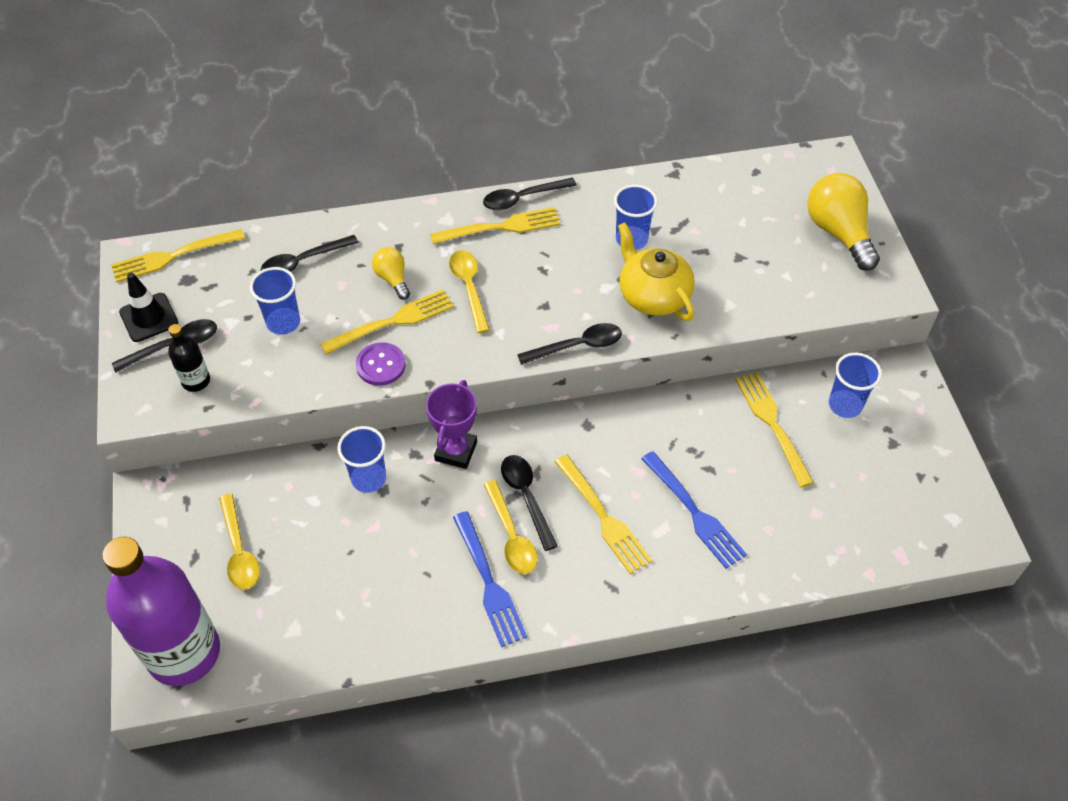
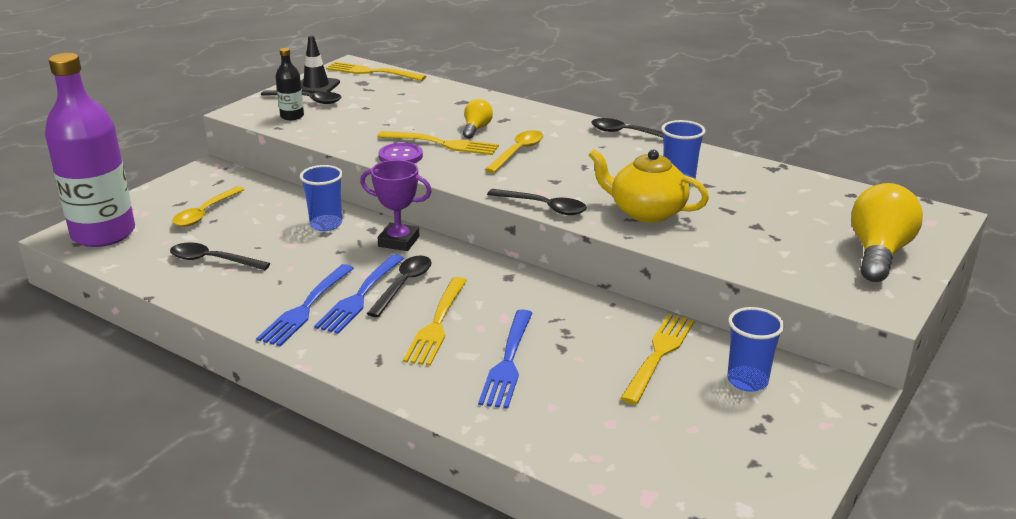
camera: 45 degrees right, 25 degrees down
blue cup [250,267,300,335] -> none
black spoon [260,235,359,272] -> black spoon moved to [170,242,270,270]
purple trophy [426,380,477,469] -> purple trophy turned 45 degrees clockwise [360,160,432,251]
yellow fork [430,207,561,244] -> none
yellow spoon [484,480,538,574] -> blue fork [314,254,404,334]
yellow teapot [618,222,695,321] -> yellow teapot turned 75 degrees counterclockwise [589,149,709,223]

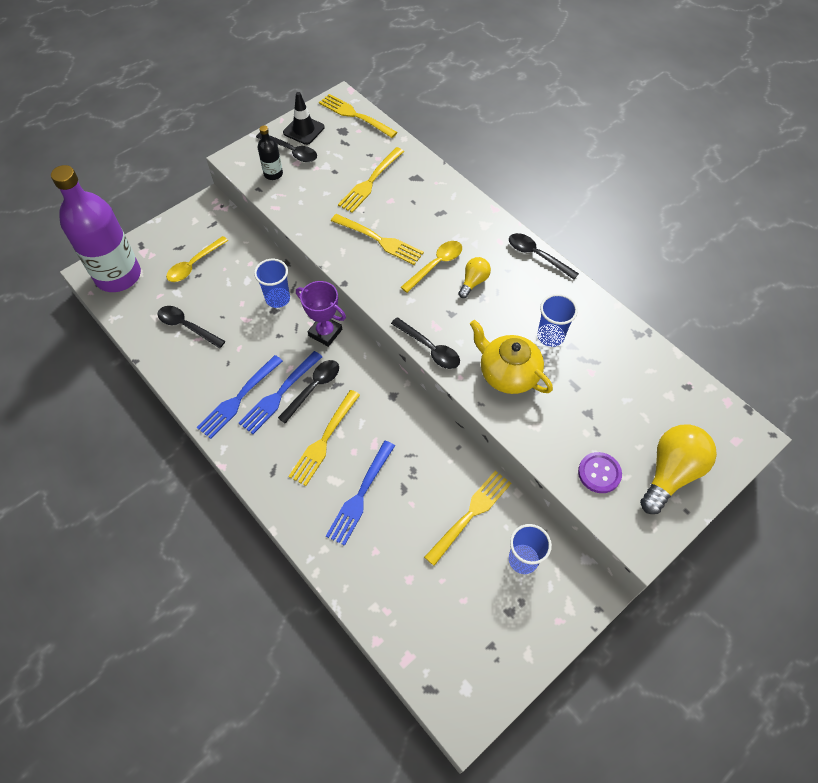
camera: 15 degrees right, 30 degrees up
purple button [379,143,423,163] -> purple button moved to [578,452,622,493]
yellow light bulb [463,99,493,139] -> yellow light bulb moved to [458,257,491,298]
none -> yellow fork [338,147,404,213]

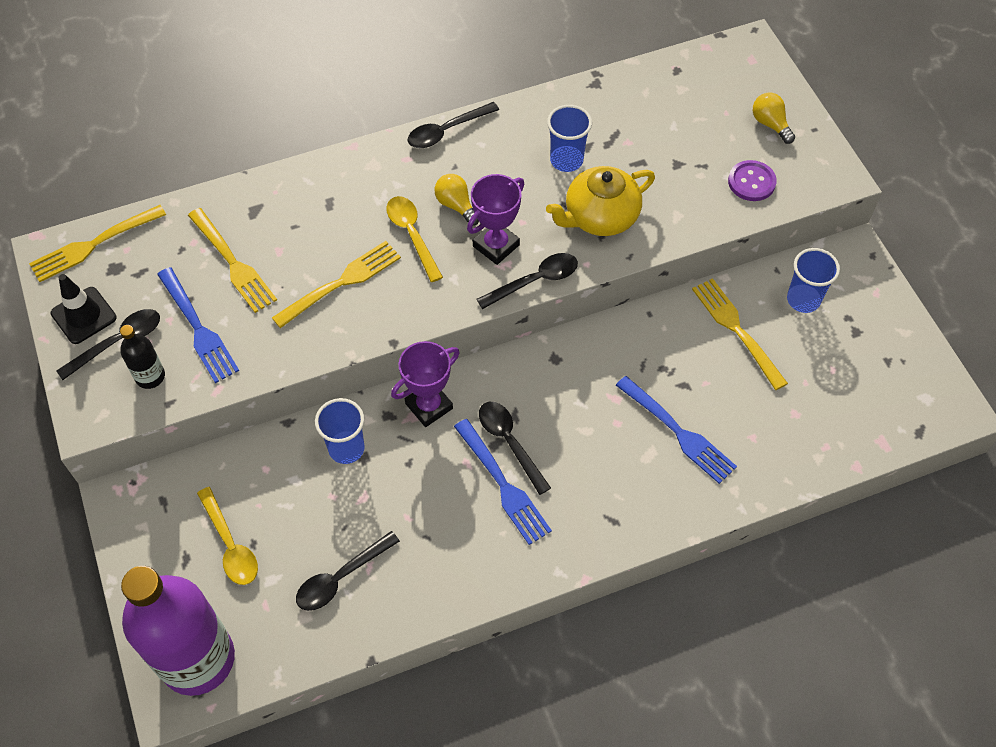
camera: 70 degrees left, 0 degrees up
blue fork [196,355,283,439] -> blue fork moved to [157,267,239,383]
yellow fork [288,390,360,486] -> none
yellow light bulb [640,424,717,514] -> yellow light bulb [753,93,795,144], size x0.54
none -> purple trophy [467,174,525,265]

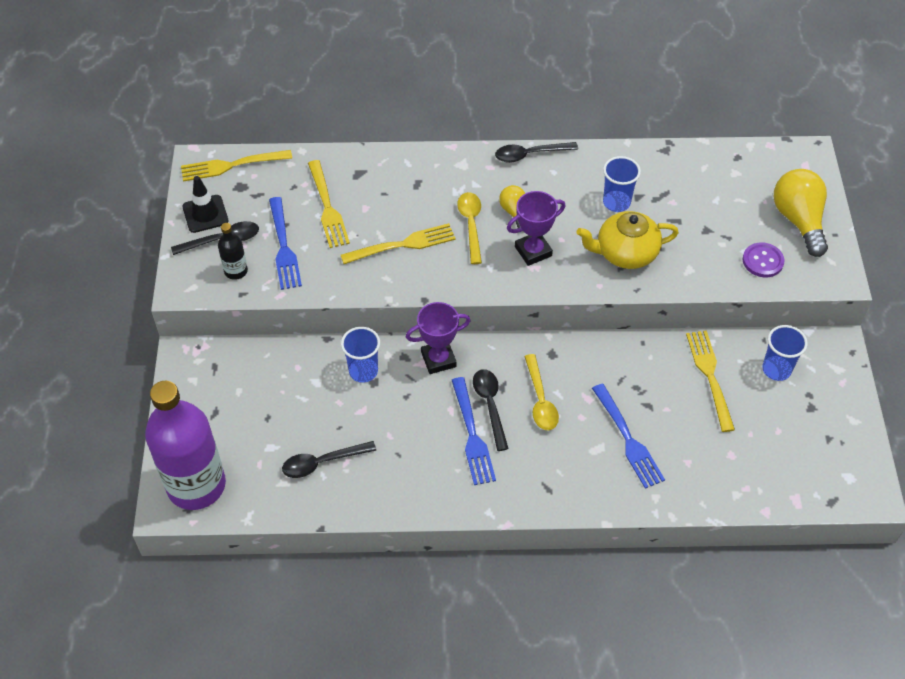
camera: 20 degrees right, 5 degrees down
yellow spoon [197,487,258,585] -> yellow spoon moved to [524,354,559,430]
black spoon [477,253,578,309] -> none
yellow light bulb [753,93,795,144] -> yellow light bulb [774,169,828,257], size x1.87

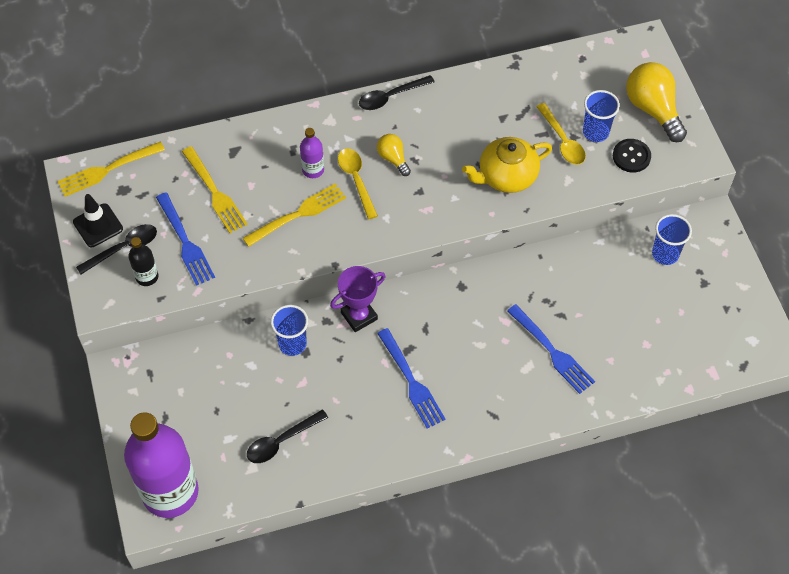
camera: 15 degrees left, 5 degrees up
black spoon [473,369,509,451] -> none
purple trophy [507,191,565,266] -> none
yellow spoon [524,354,559,430] -> yellow spoon moved to [536,103,586,165]
blue cup [603,156,641,212] -> blue cup moved to [583,90,620,142]
yellow fork [686,330,735,432] -> none
purple button [743,242,785,277] -> black button [613,139,651,172]
none -> purple bottle [300,128,324,178]

